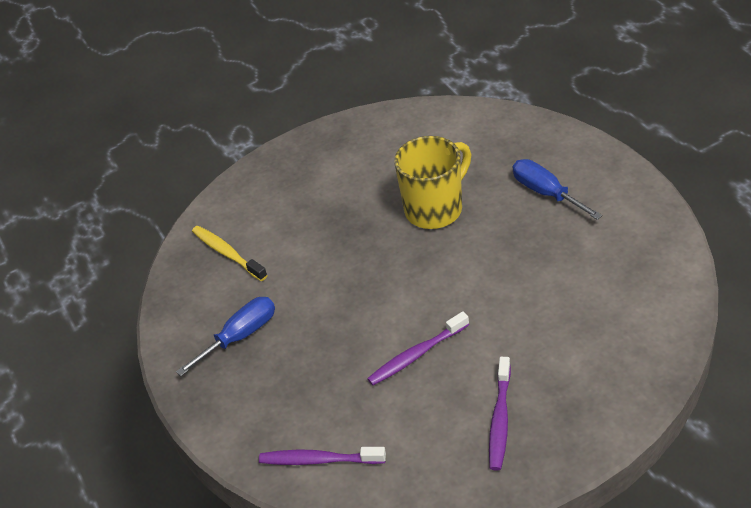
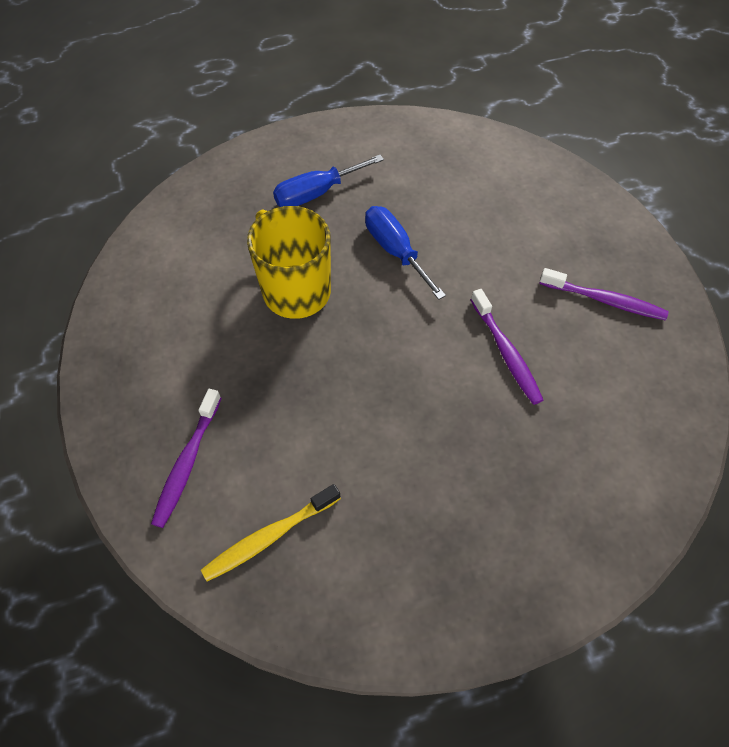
camera: 85 degrees left, 15 degrees up
blue screwdriver [176,297,275,376] -> blue screwdriver moved to [365,206,446,300]
purple toothbrush [259,447,386,465] -> purple toothbrush moved to [151,389,222,528]

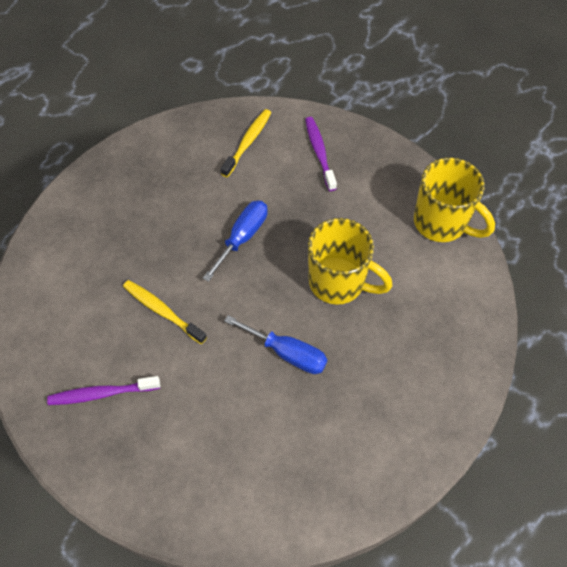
camera: 150 degrees right, 0 degrees up
blue screwdriver [273,155,384,207] -> blue screwdriver moved to [203,200,268,282]
purple toothbrush [470,289,543,405] -> yellow toothbrush [123,280,207,344]
none -> yellow mug [414,157,495,242]

